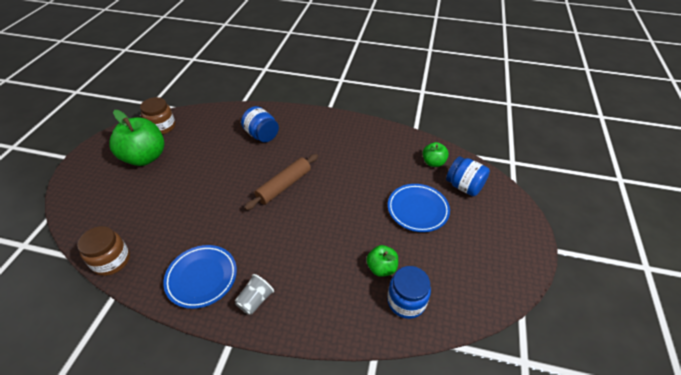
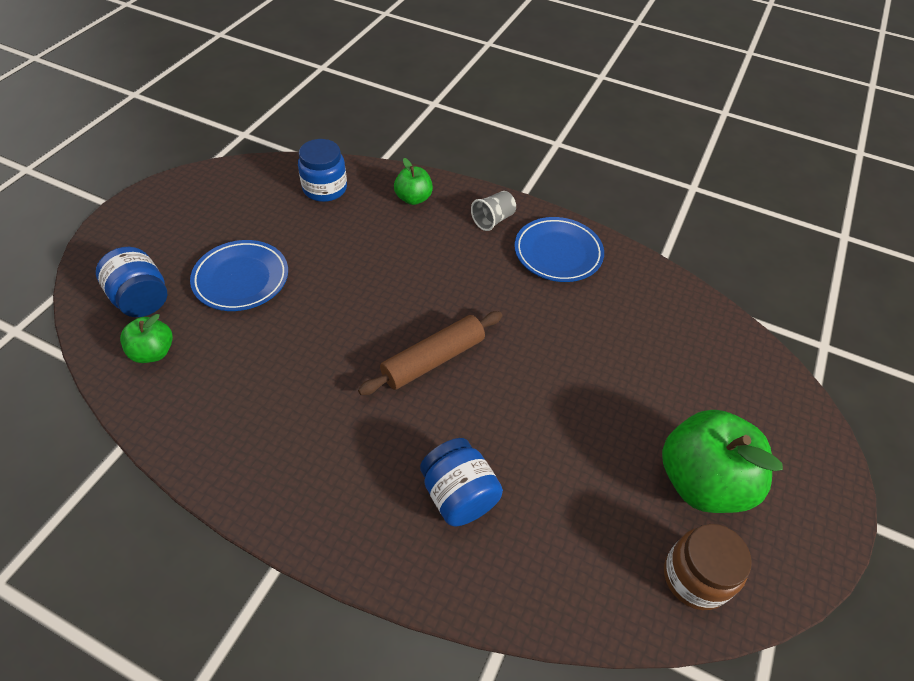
camera: 170 degrees left, 5 degrees up
brown jar [77,226,130,276] -> none
green apple [366,245,398,277] -> green apple moved to [394,158,433,205]

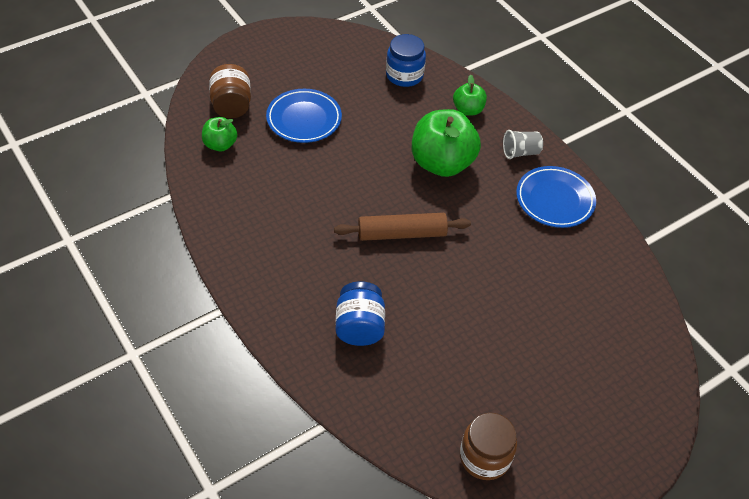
camera: 30 degrees right, 0 degrees up
blue jar [96,247,167,317] -> brown jar [209,64,251,118]
green apple [662,410,783,513] -> green apple moved to [412,109,481,177]

